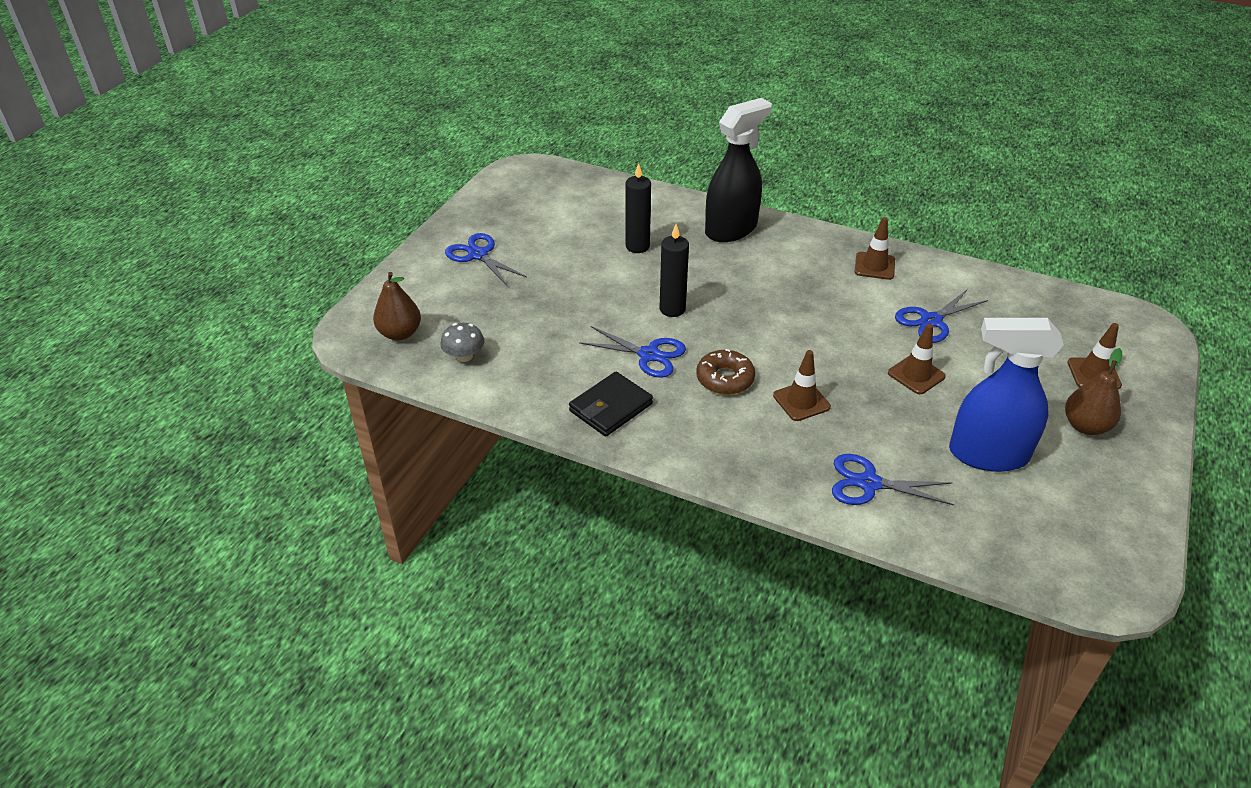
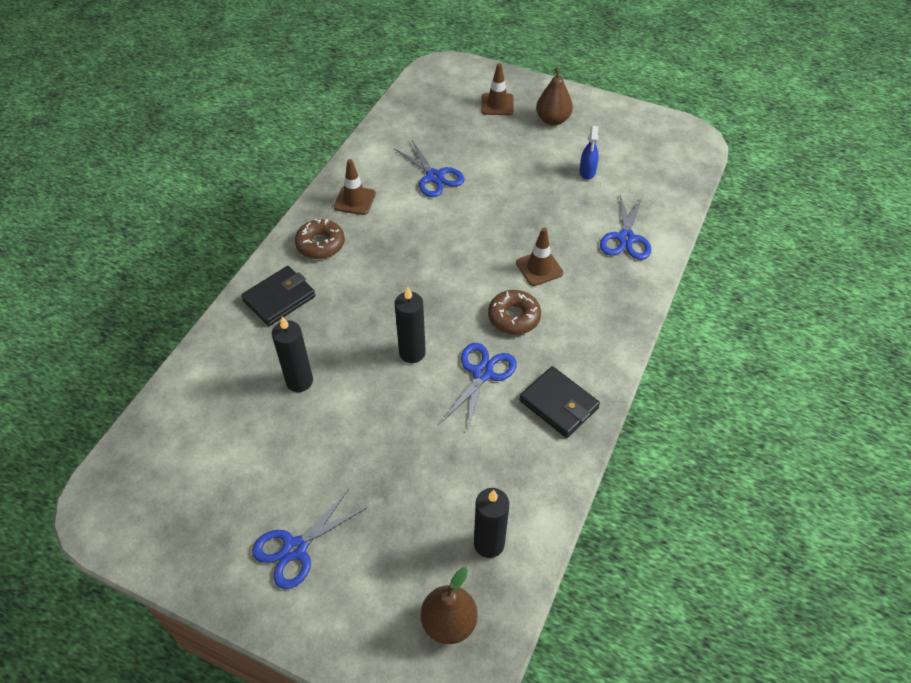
camera: 90 degrees left, 10 degrees up
grey mushroom [440,323,484,362] -> black candle [474,488,509,558]
black spray bottle [705,98,772,242] -> black wallet [241,266,315,326]
brown traffic cone [888,324,946,394] -> none
blue spray bottle [949,318,1064,472] -> blue spray bottle [579,126,599,180], size x0.44
none -> brown donut [295,219,345,259]

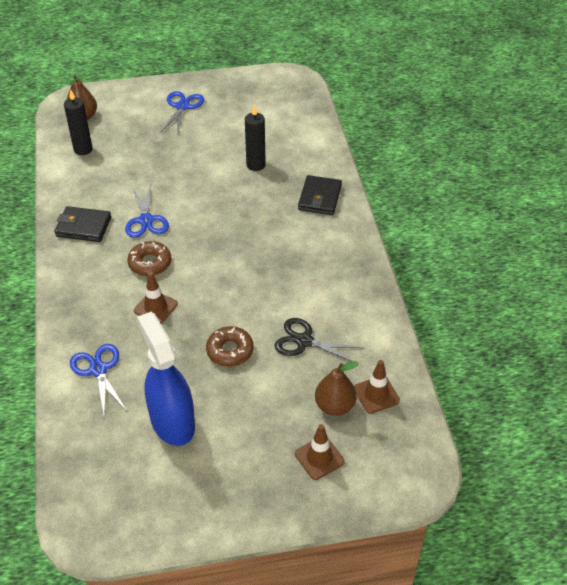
camera: 145 degrees right, 5 degrees down
brown donut [295,219,345,259] -> brown donut moved to [206,326,254,367]
brown traffic cone [334,159,376,215] -> brown traffic cone moved to [354,360,400,414]
blue scissors [394,140,464,197] -> black scissors [275,318,363,362]
black candle [395,287,426,363] -> none
brown pear [536,63,573,126] -> brown pear moved to [315,361,358,416]
blue spray bottle [579,126,599,180] -> blue spray bottle [137,312,195,446], size x2.27

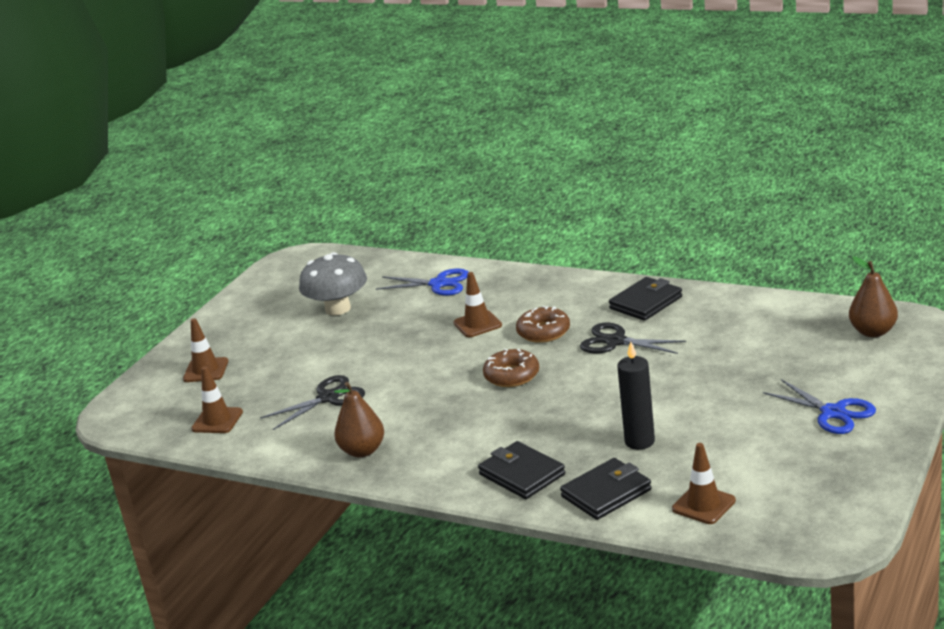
camera: 130 degrees right, 20 degrees down
black candle [64,89,93,155] -> none
blue scissors [125,184,169,238] -> black scissors [580,322,686,354]
blue spray bottle [137,312,195,446] -> grey mushroom [299,252,367,316]
brown donut [206,326,254,367] -> brown donut moved to [483,349,539,387]
brown pear [315,361,358,416] -> brown pear moved to [334,382,384,458]
none -> black wallet [560,458,652,520]
none -> brown traffic cone [672,443,736,524]

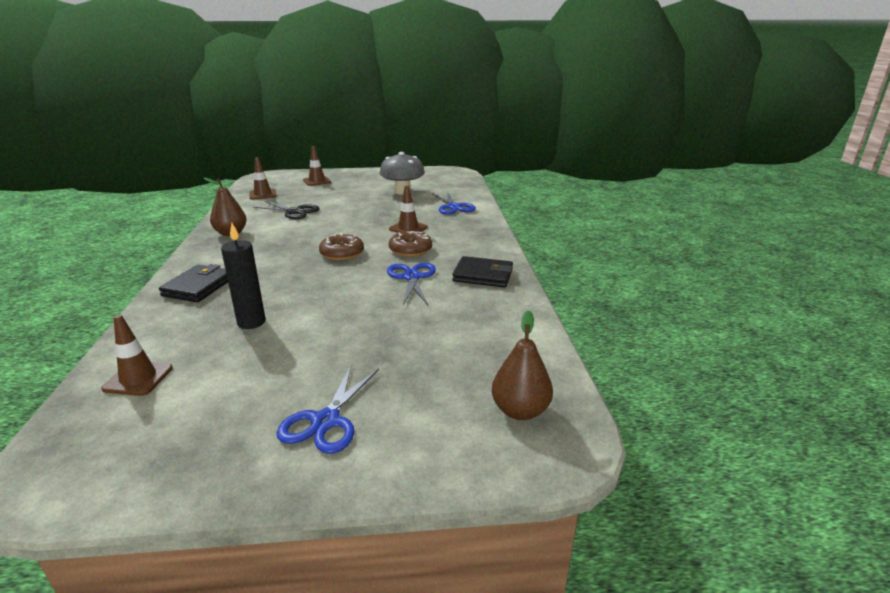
camera: 55 degrees right, 0 degrees up
black wallet [560,458,652,520] -> none
black scissors [580,322,686,354] -> blue scissors [387,262,436,305]

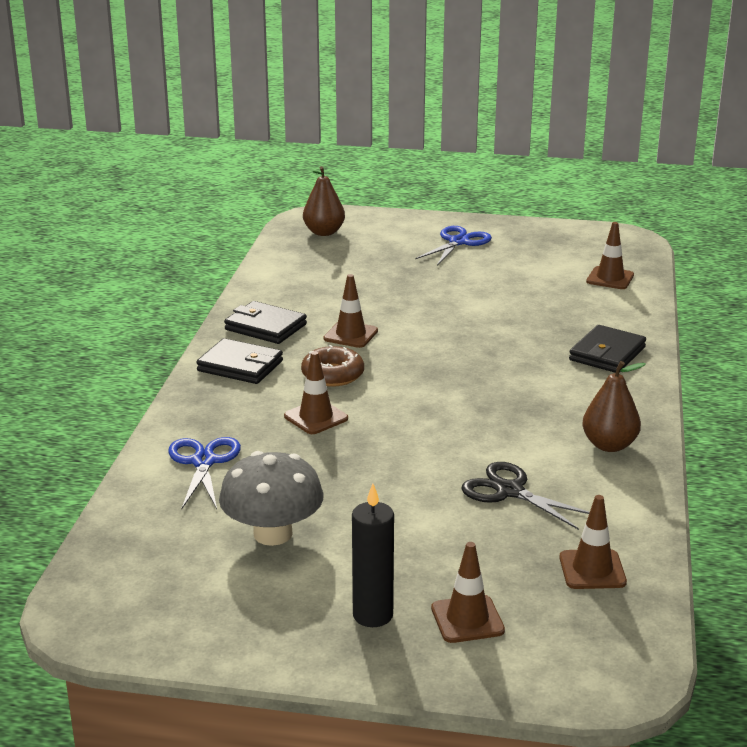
camera: 165 degrees left, 0 degrees up
black candle [221,223,266,329] -> black candle moved to [352,484,394,627]
brown donut [319,233,364,260] -> none
blue scissors [387,262,436,305] -> brown traffic cone [323,274,378,348]
none -> black wallet [196,338,283,384]

